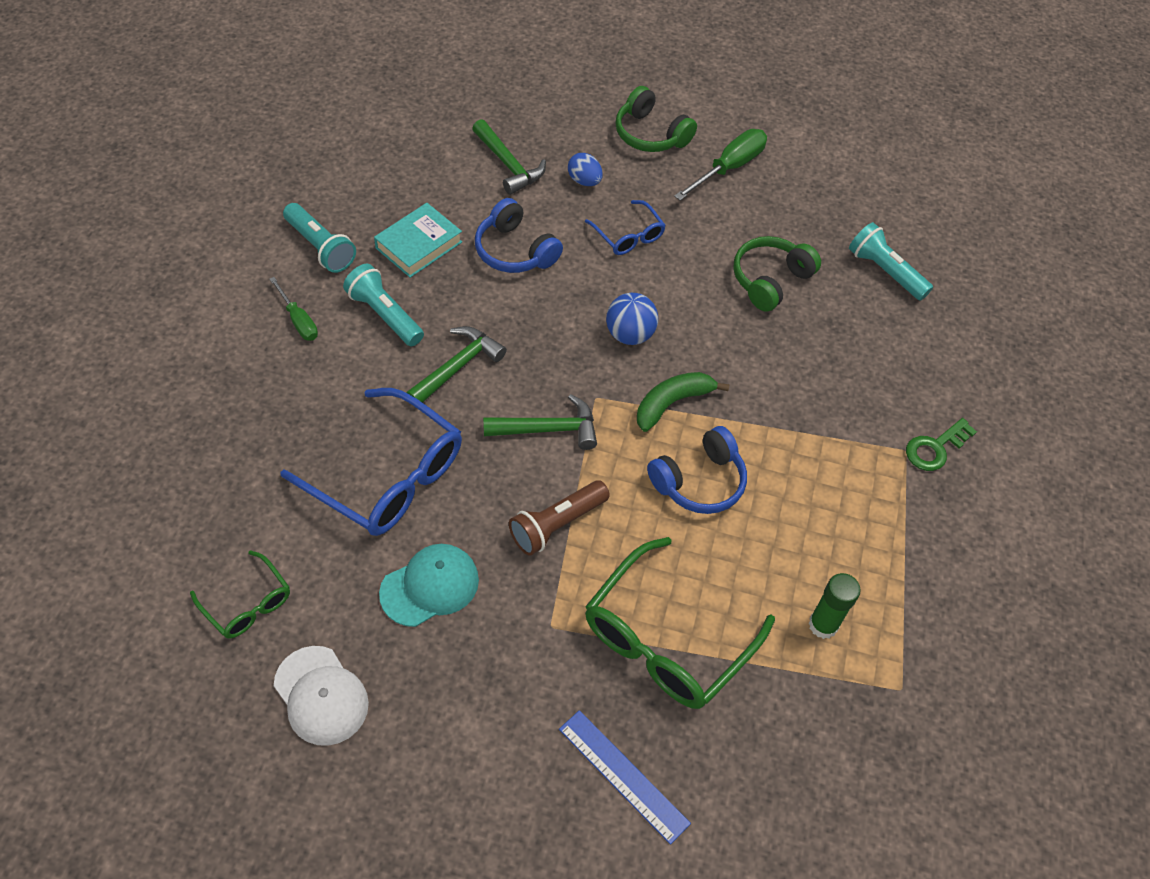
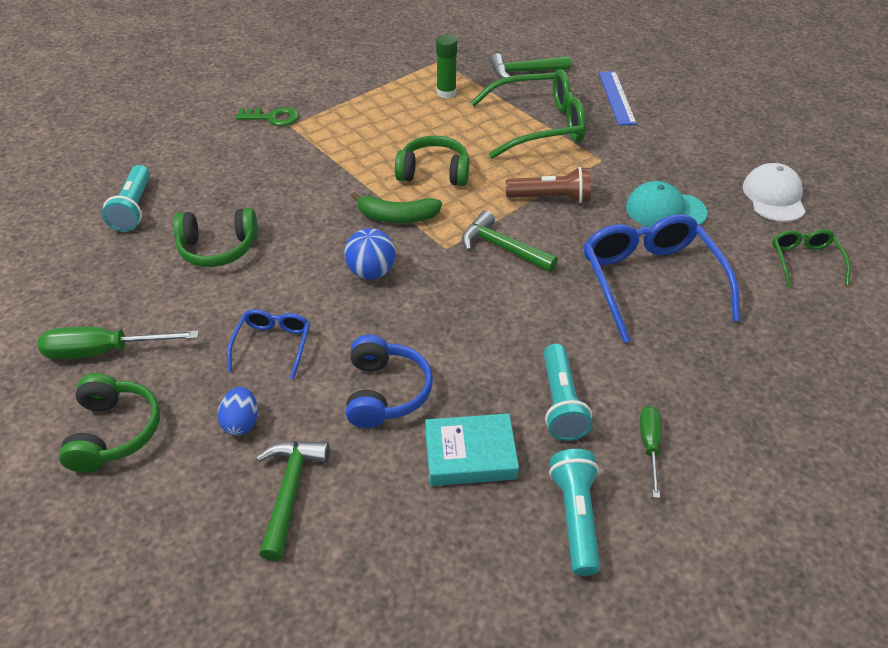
camera: 135 degrees left, 10 degrees down
green hammer [406,326,507,403] -> green hammer moved to [490,53,571,79]
blue headphones [647,426,747,514] -> green headphones [395,136,469,186]

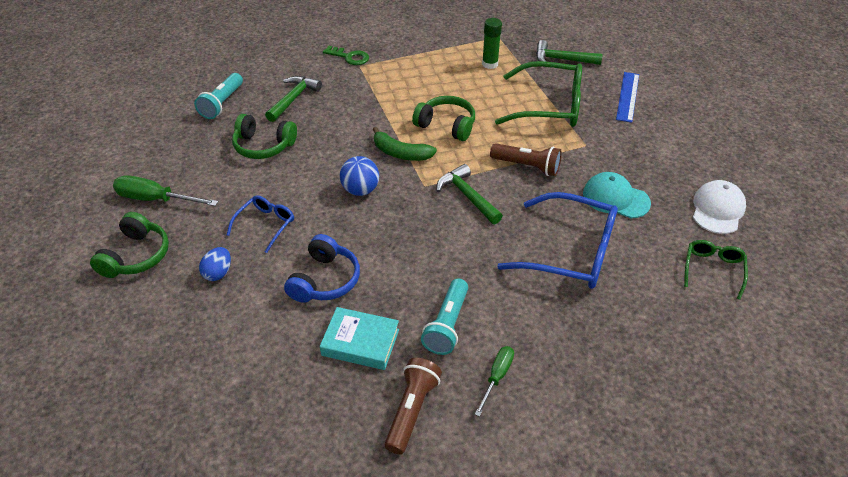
camera: 20 degrees right, 0 degrees up
green hammer [256,441,330,561] -> green hammer moved to [265,76,322,122]
turquoise flashlight [549,449,600,576] -> brown flashlight [385,358,442,454]
blue glasses [583,214,741,343] -> blue glasses turned 105 degrees clockwise [497,192,618,289]

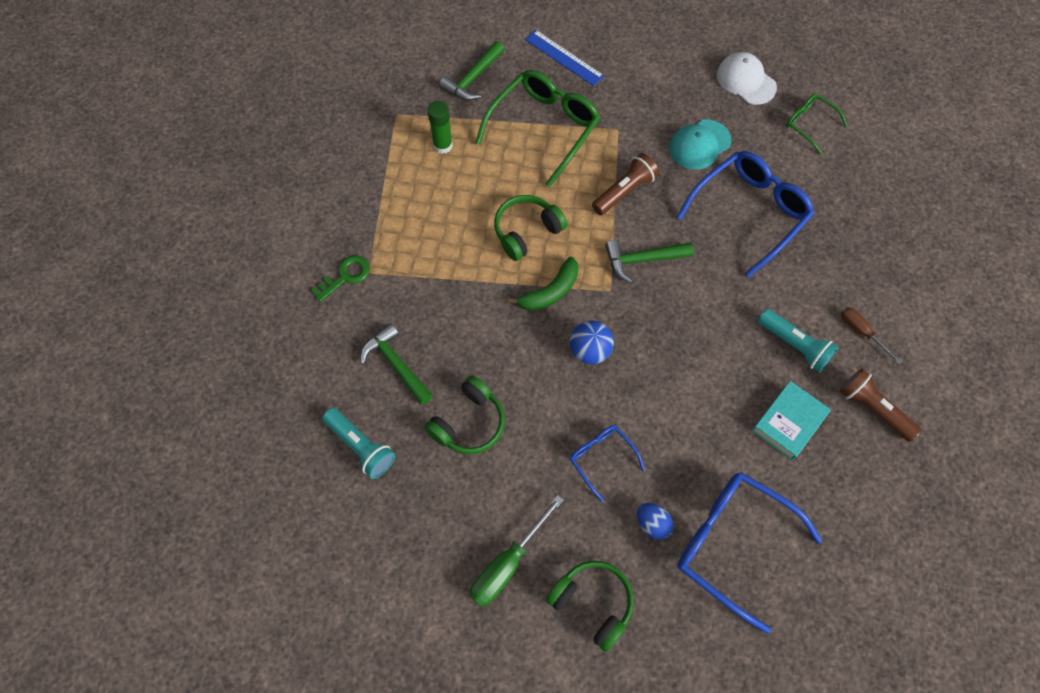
camera: 65 degrees left, 20 degrees up
blue headphones [284,234,360,303] -> none
green screwdriver [475,346,514,417] -> brown screwdriver [841,307,901,364]
none -> blue glasses [677,472,822,633]

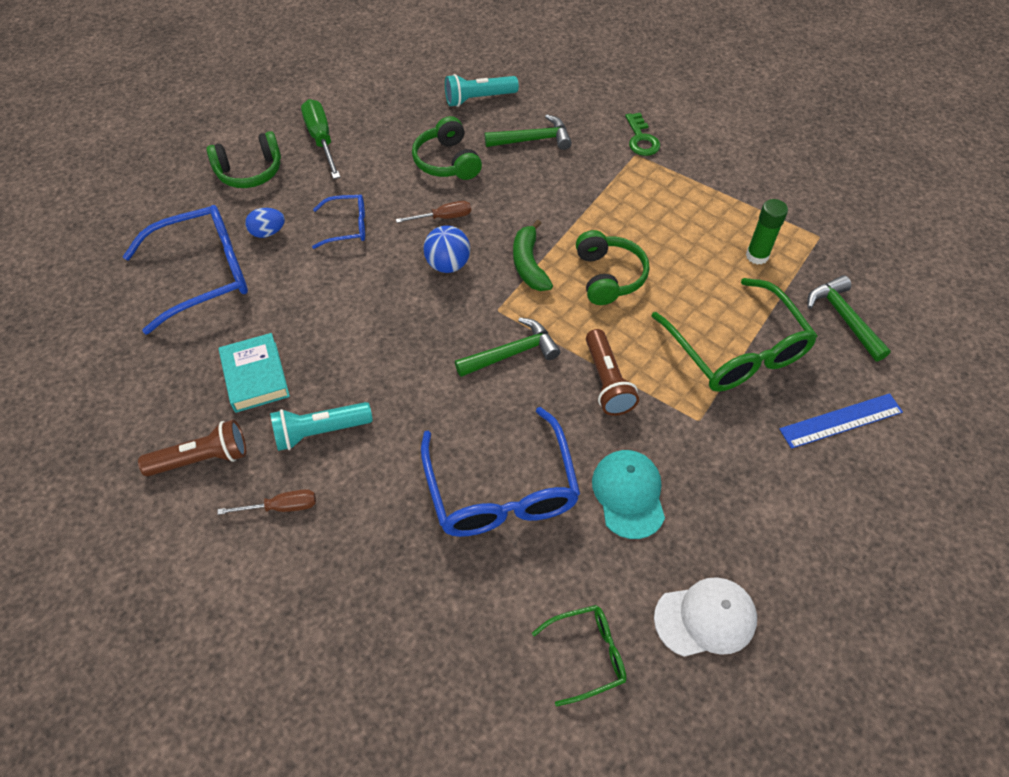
camera: 120 degrees right, 10 degrees down
green hammer [605,240,694,283] -> green hammer turned 45 degrees clockwise [455,317,560,377]
none -> brown screwdriver [396,201,471,223]

